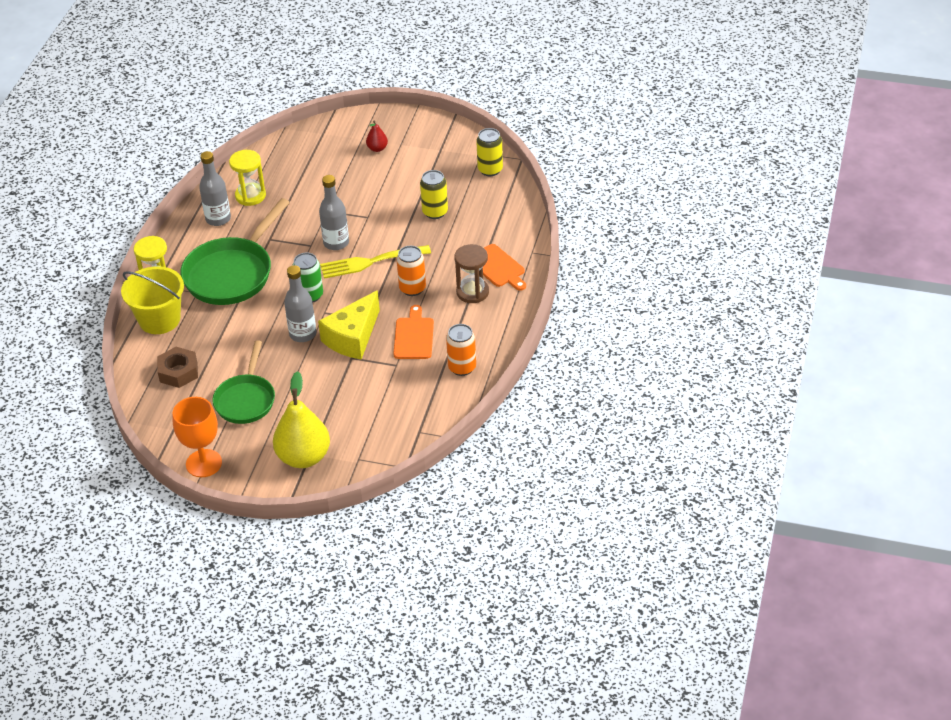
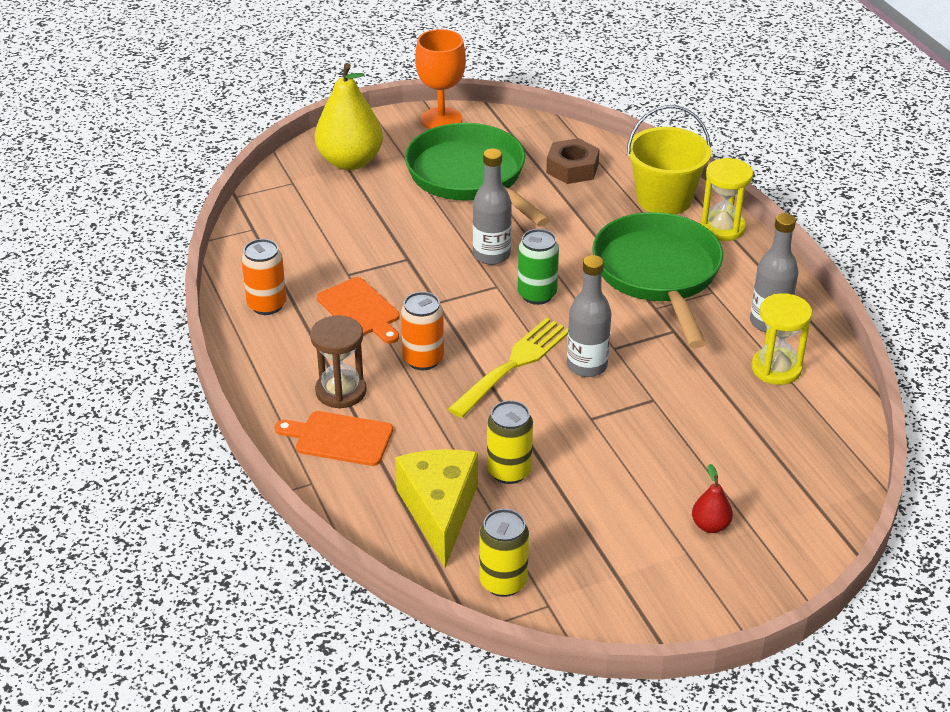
camera: 140 degrees right, 5 degrees down
green pan [212,341,275,424] -> green pan [405,123,550,227], size x1.55
yellow cheese [318,290,380,360] -> yellow cheese moved to [395,449,478,568]

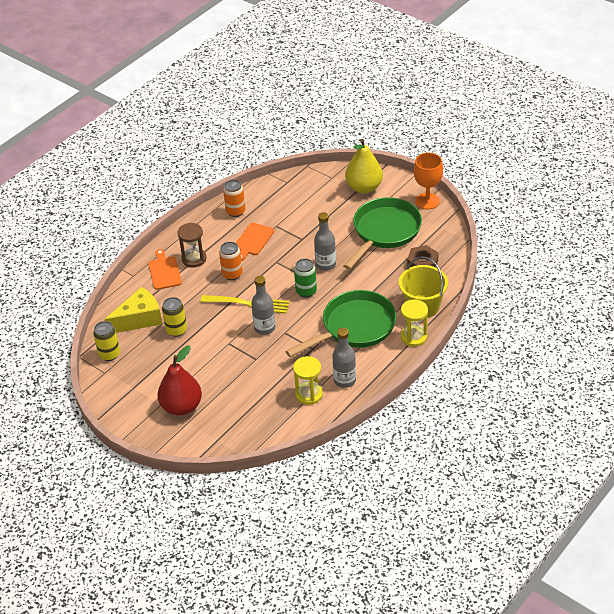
camera: 65 degrees right, 5 degrees up
red pear [692,464,733,533] -> red pear [157,345,202,416], size x2.19

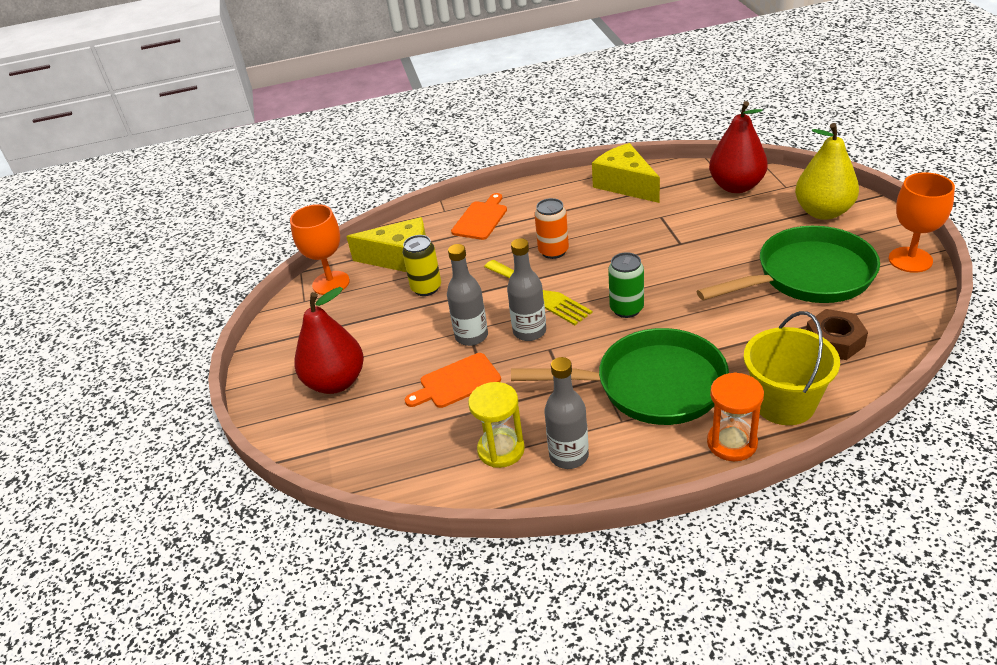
camera: 40 degrees right, 5 degrees down
yellow can [93,321,120,361] -> orange goblet [290,204,350,295]
brown hourglass [177,223,206,268] -> none
orange can [223,180,246,217] -> yellow cheese [592,143,660,203]
orange cutting board [236,223,274,261] -> orange cutting board moved to [405,353,501,408]
grey bottle [314,212,336,271] -> grey bottle moved to [447,244,488,346]
yellow hourglass [401,299,428,347] -> orange hourglass [707,372,764,461]
none -> red pear [709,101,768,193]

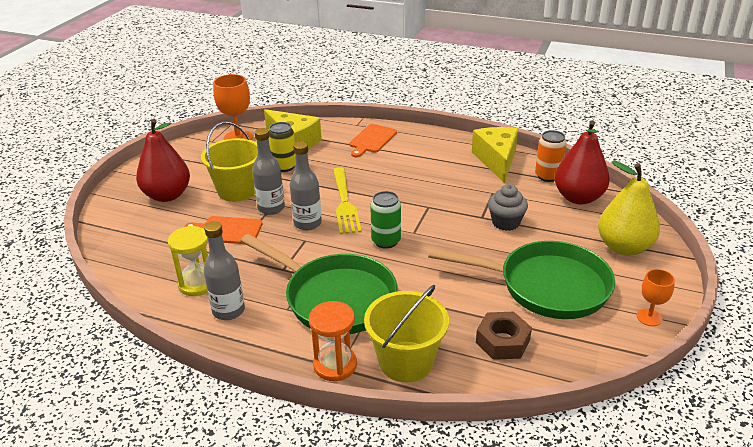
camera: 30 degrees right, 5 degrees down
orange cutting board [451,193,507,240] -> orange cutting board turned 150 degrees clockwise [349,124,397,157]
orange can [535,198,569,259] -> orange can moved to [535,130,567,182]
orange goblet [889,172,955,273] -> orange goblet [637,269,675,326], size x0.59
none -> yellow bucket [201,122,258,202]
none -> grey cupcake [488,184,528,231]

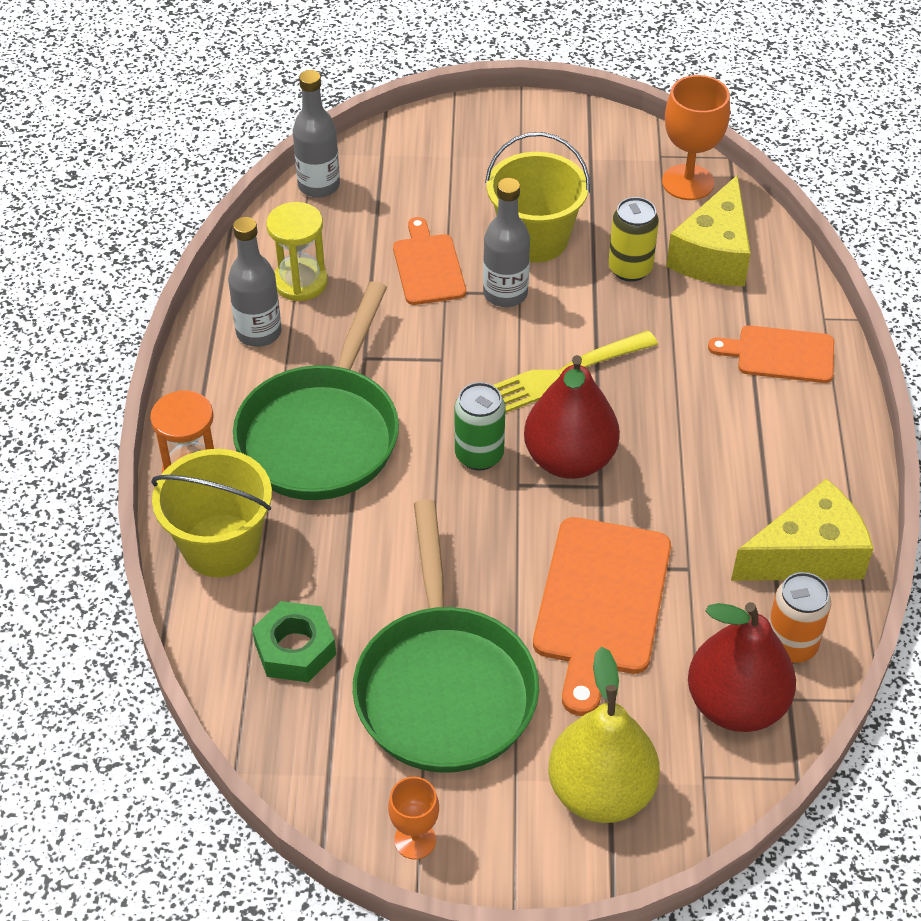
camera: 70 degrees right, 15 degrees up
red pear [136,119,190,202] -> red pear moved to [524,355,620,479]
grey bottle [290,141,322,230] -> grey bottle moved to [293,70,340,198]
brown nut [476,312,532,360] -> green nut [252,601,336,682]
grey cupcake [488,184,528,231] -> orange cutting board [533,517,671,716]

